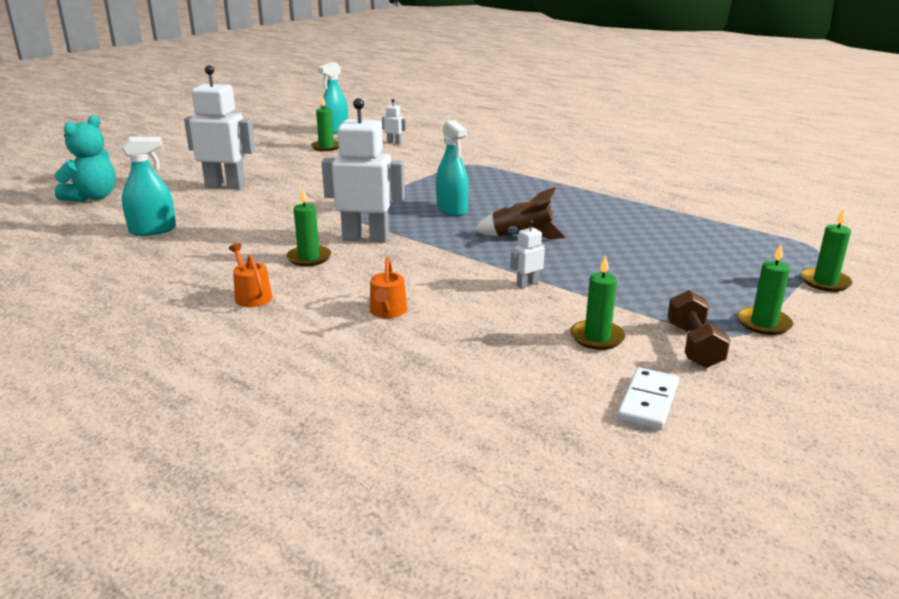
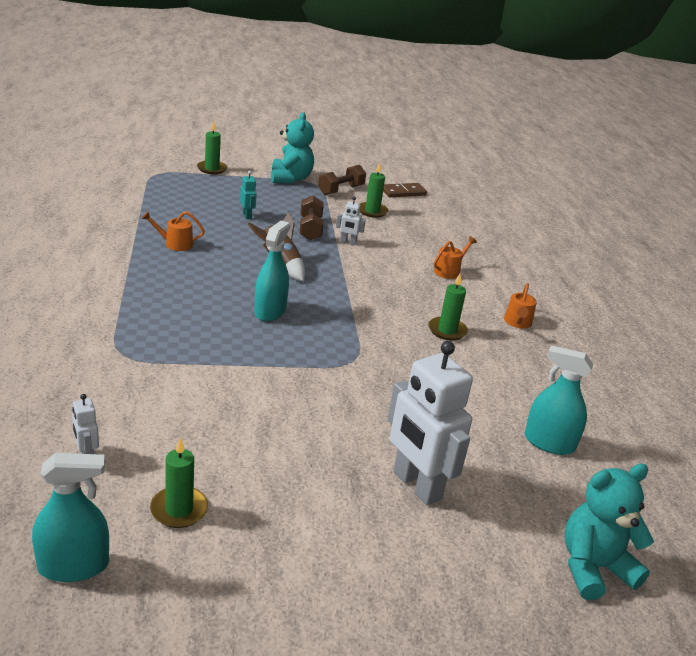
camera: 140 degrees left, 5 degrees up
white robot [322,98,405,243] -> none
white domino [617,368,679,430] -> brown domino [383,183,427,197]
green candle [737,244,793,335] -> turquoise teddy bear [271,112,314,183]
none -> orange watering can [142,211,205,251]
none -> turquoise robot [240,171,257,219]
none -> brown dumbbell [299,196,324,241]

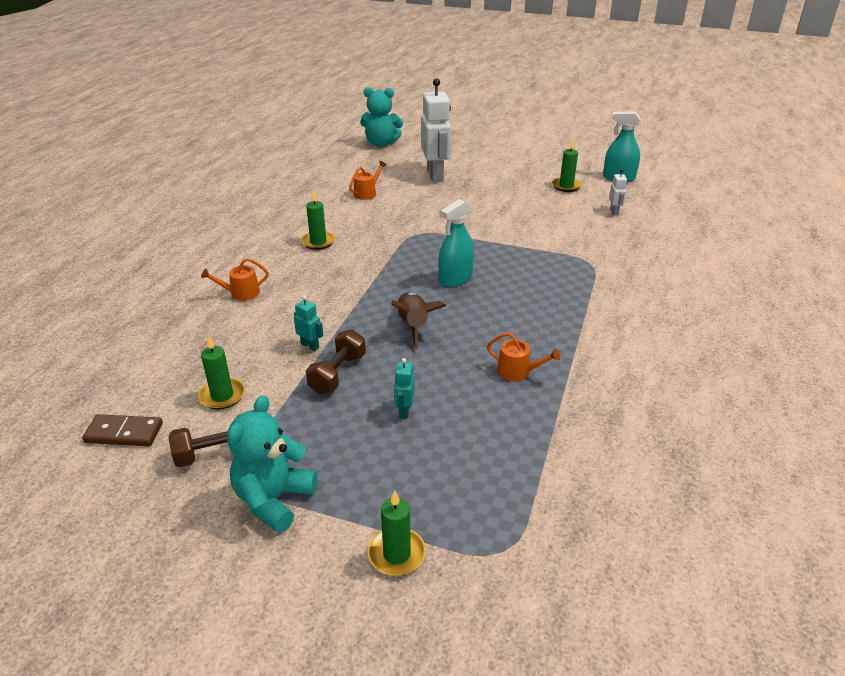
camera: 150 degrees left, 5 degrees up
white robot [336,197,366,245] -> turquoise robot [294,295,323,351]
orange watering can [504,283,537,329] -> orange watering can moved to [349,161,386,200]
turquoise spray bottle [525,346,593,455] -> none

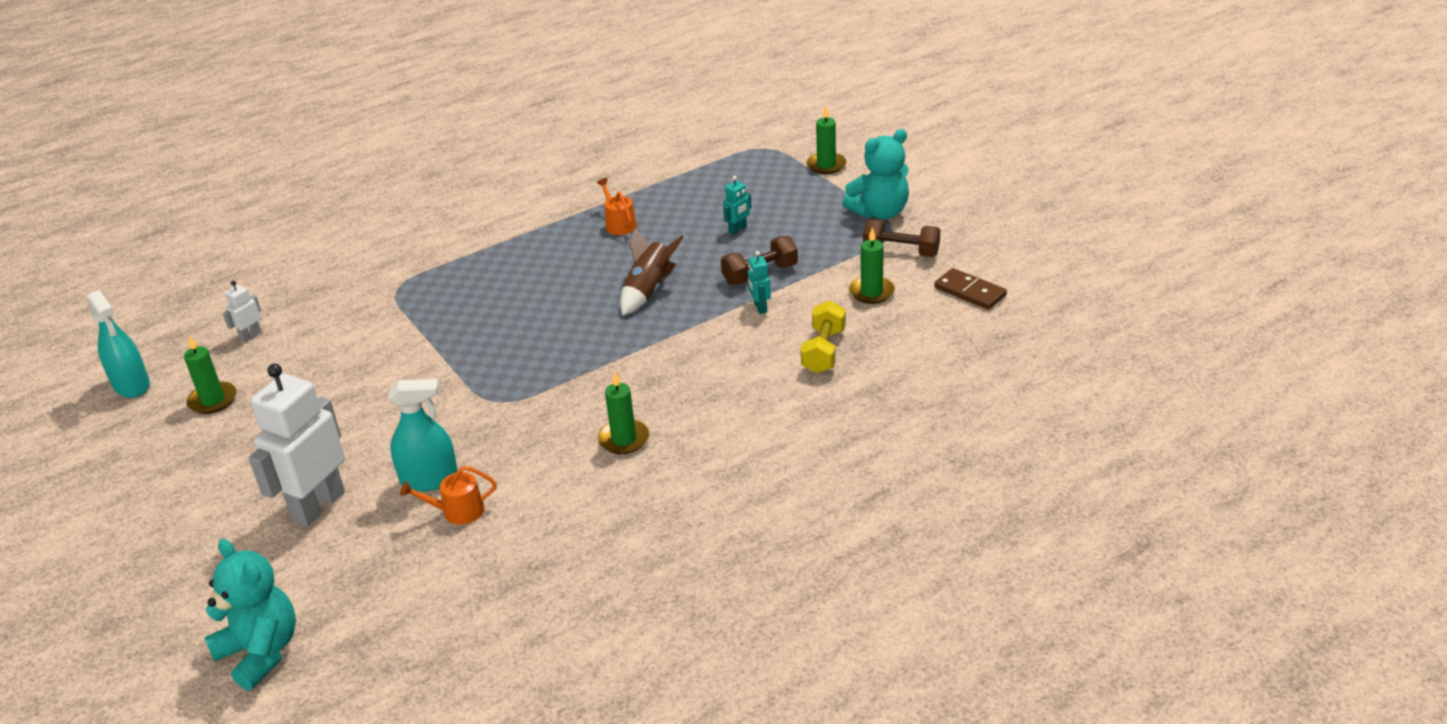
camera: 140 degrees left, 0 degrees up
orange watering can [201,258,269,301] -> none
turquoise spray bottle [439,199,474,287] -> turquoise spray bottle moved to [389,379,458,491]
none -> yellow dumbbell [801,300,846,373]

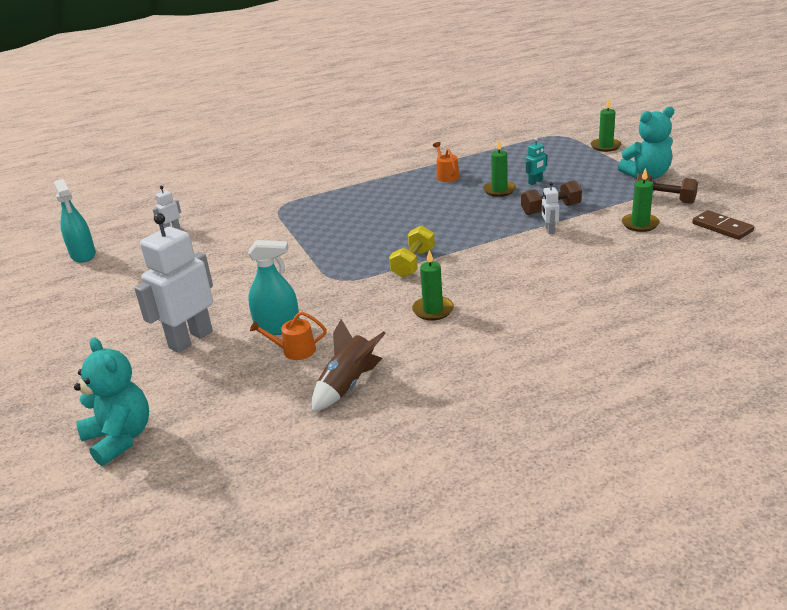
camera: 10 degrees right, 5 degrees down
green candle [184,335,237,414] -> green candle moved to [483,140,516,197]
brown rocket [620,228,684,316] -> brown rocket moved to [312,319,386,412]
turquoise robot [748,251,771,314] -> white robot [542,182,559,234]
yellow dumbbell [801,300,846,373] -> yellow dumbbell moved to [389,226,435,278]

